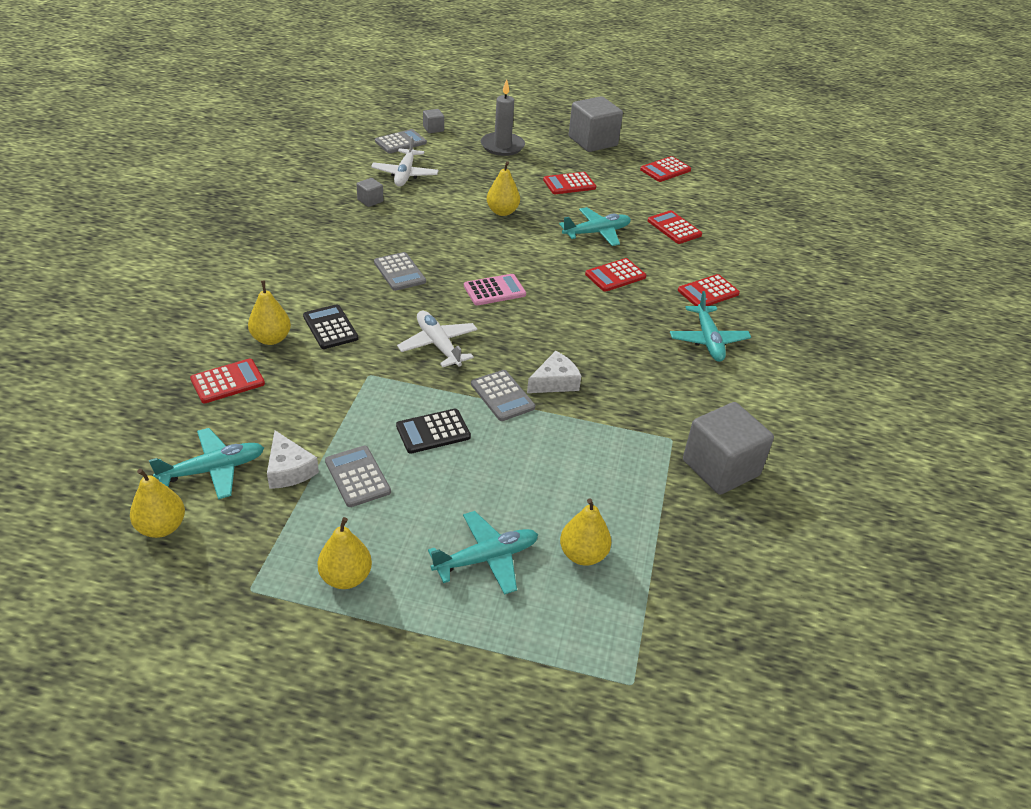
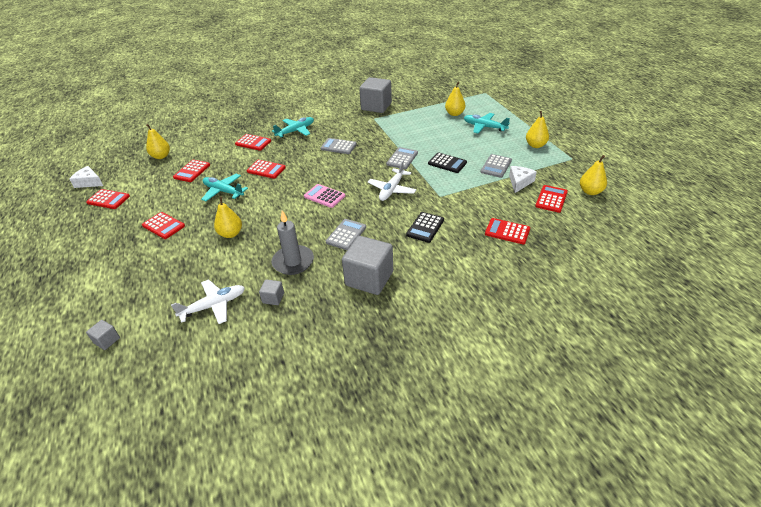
camera: 120 degrees left, 0 degrees up
turquoise plane [149,428,264,499] -> red calculator [535,185,568,213]
yellow pear [248,281,291,345] -> yellow pear moved to [146,124,170,159]
grey calculator [375,129,427,153] -> grey calculator moved to [321,138,357,154]
grey candle [481,79,525,156] -> grey candle moved to [272,210,314,275]
white cheese [527,351,581,393] -> white cheese moved to [69,166,103,188]
grey cube [569,96,623,152] -> grey cube moved to [342,236,393,295]

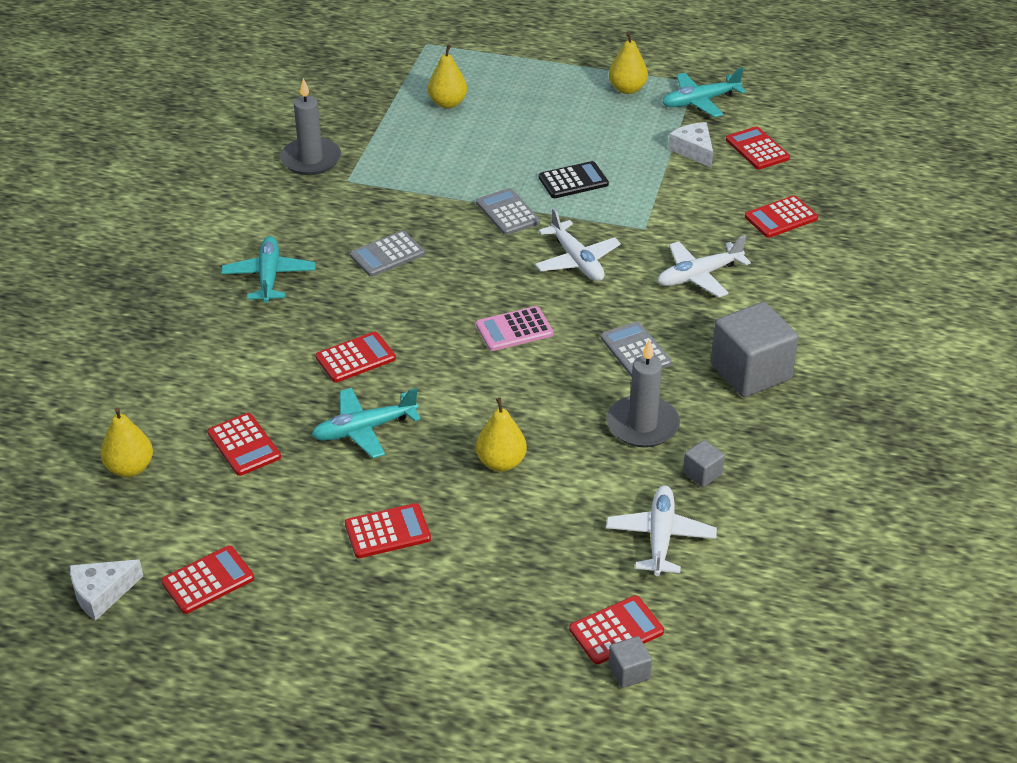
camera: 55 degrees left, 0 degrees up
red calculator [235,134,271,151] -> red calculator moved to [569,595,664,665]
grey cube [359,77,392,113] -> grey candle [280,78,341,175]
black calculator [406,212,444,243] -> white plane [657,235,751,298]
turquoise plane [464,113,510,134] -> turquoise plane moved to [662,67,746,117]
grey calculator [480,154,512,178] -> none
yellow pear [580,155,607,195] -> none

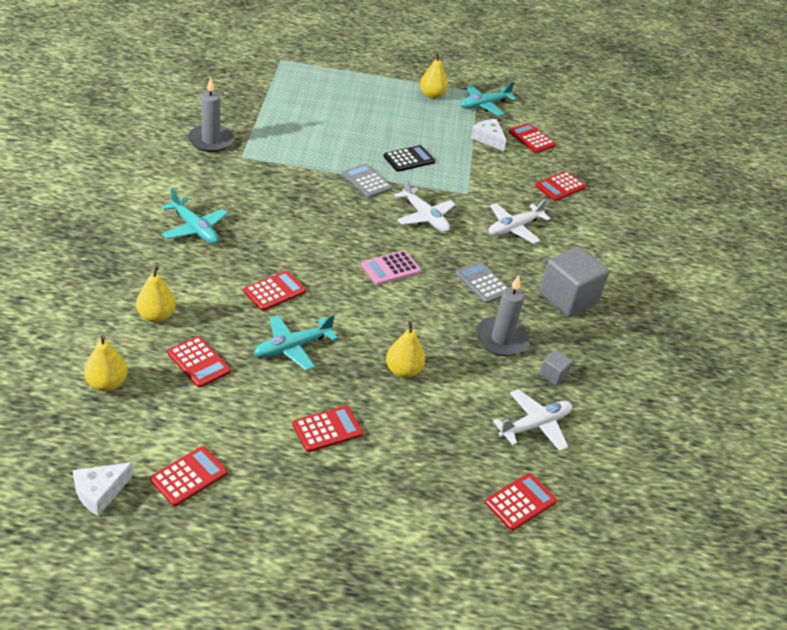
camera: 15 degrees left, 0 degrees up
turquoise plane [221,236,315,303] -> turquoise plane turned 150 degrees clockwise [162,188,228,244]
grey calculator [350,231,425,277] -> none
yellow pear [428,44,467,108] -> yellow pear moved to [136,266,176,323]
white plane [606,486,717,576] -> white plane turned 60 degrees clockwise [493,389,572,451]
grey cube [608,636,652,688] -> none

